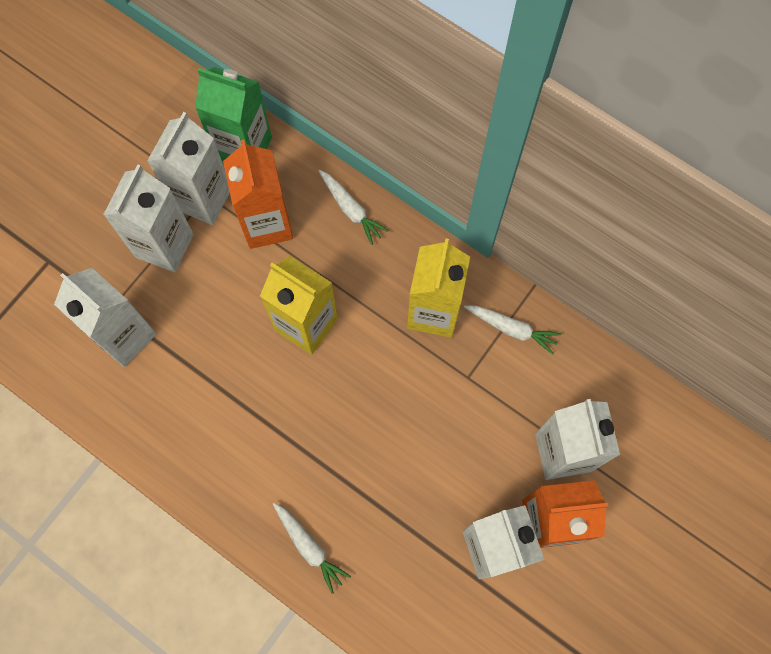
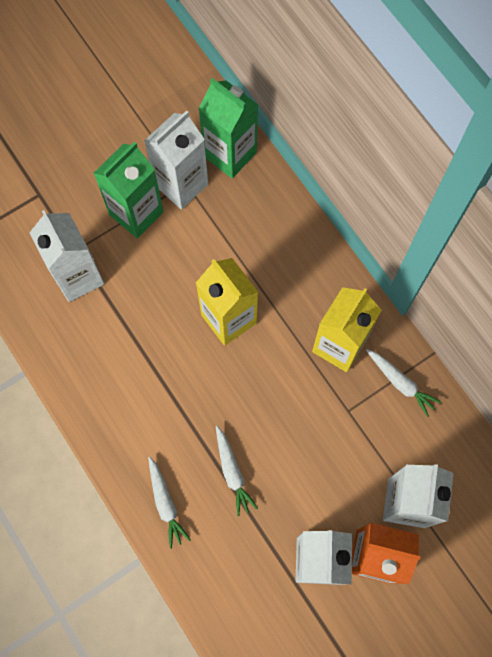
camera: 20 degrees right, 0 degrees up
white carton [103,165,194,272] -> green carton [94,142,164,238]
orange carton [223,140,293,249] -> none
white carrot [319,170,389,245] -> white carrot moved to [216,426,258,516]

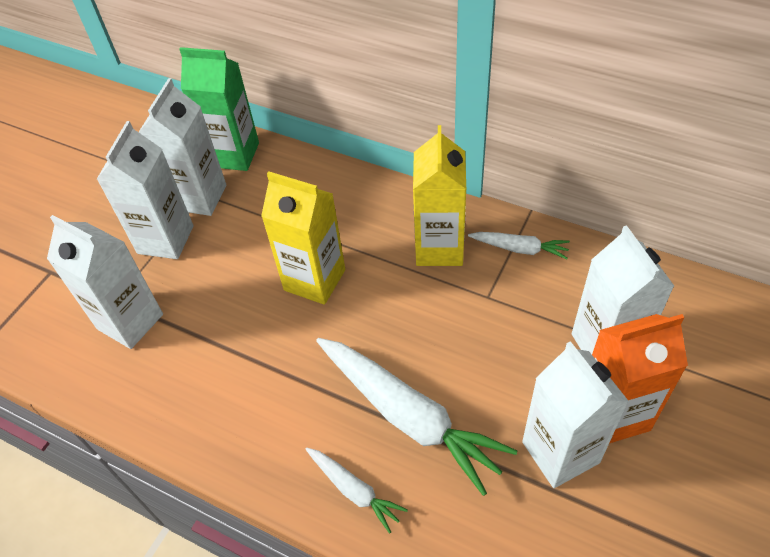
camera: 25 degrees left, 20 degrees down
green carton [94,142,164,238] -> white carton [97,121,193,259]
white carrot [216,426,258,516] -> white carrot [316,338,517,496], size x2.02

